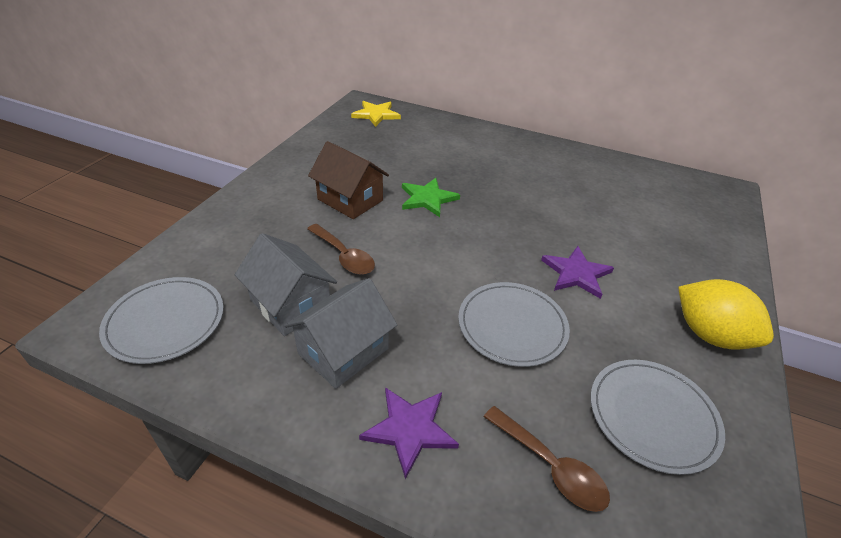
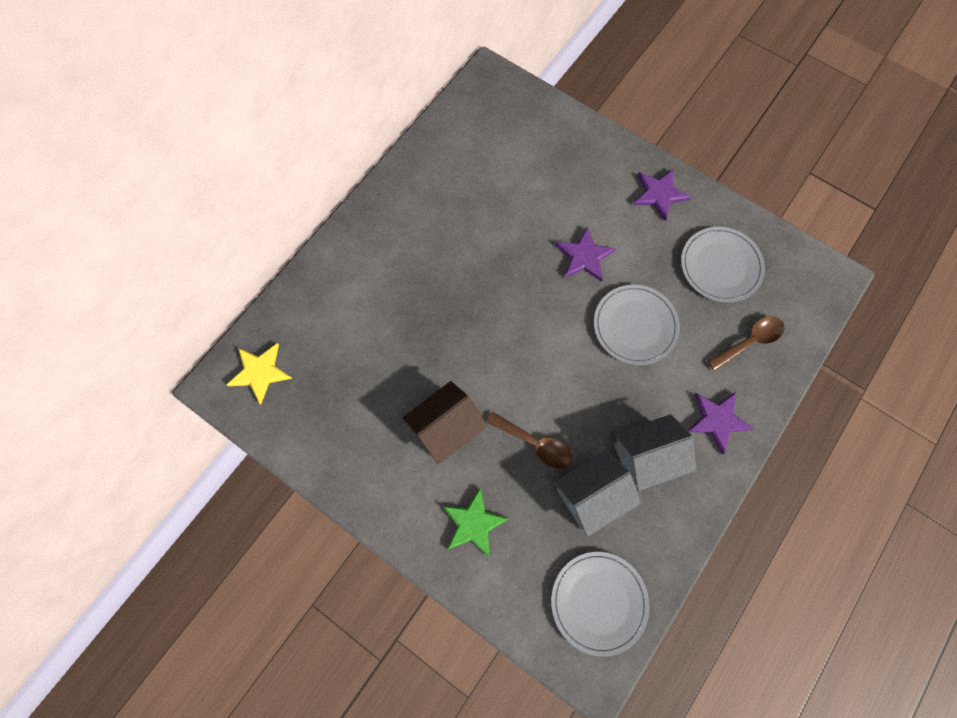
camera: 75 degrees left, 30 degrees up
grey house [284,278,397,389] -> grey house turned 75 degrees counterclockwise [614,414,696,491]
brown spoon [307,224,375,275] -> brown spoon turned 60 degrees clockwise [487,412,572,469]
green star [402,178,460,217] -> green star moved to [443,488,510,558]
yellow lemon [678,279,774,350] -> purple star [633,169,691,221]

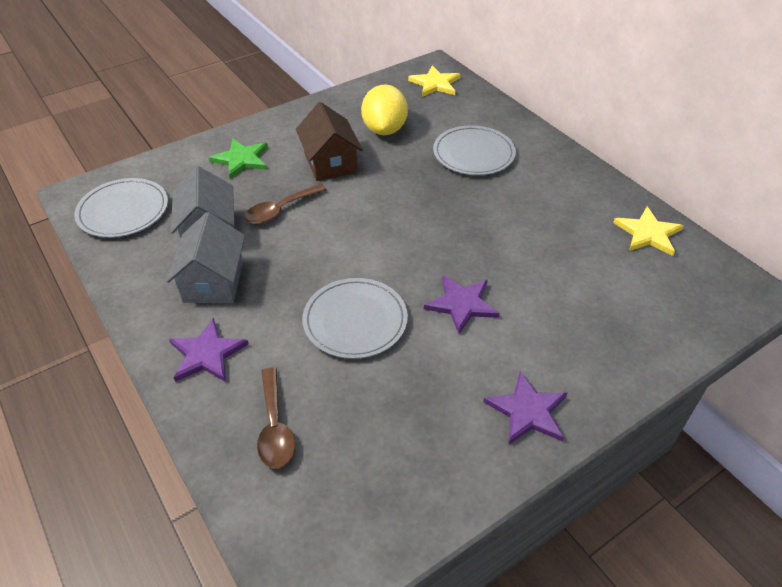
camera: 110 degrees right, 25 degrees down
grey plate [681,227,765,303] -> grey plate moved to [433,125,516,175]
none -> yellow lemon [361,84,408,135]
none -> yellow star [613,207,684,256]

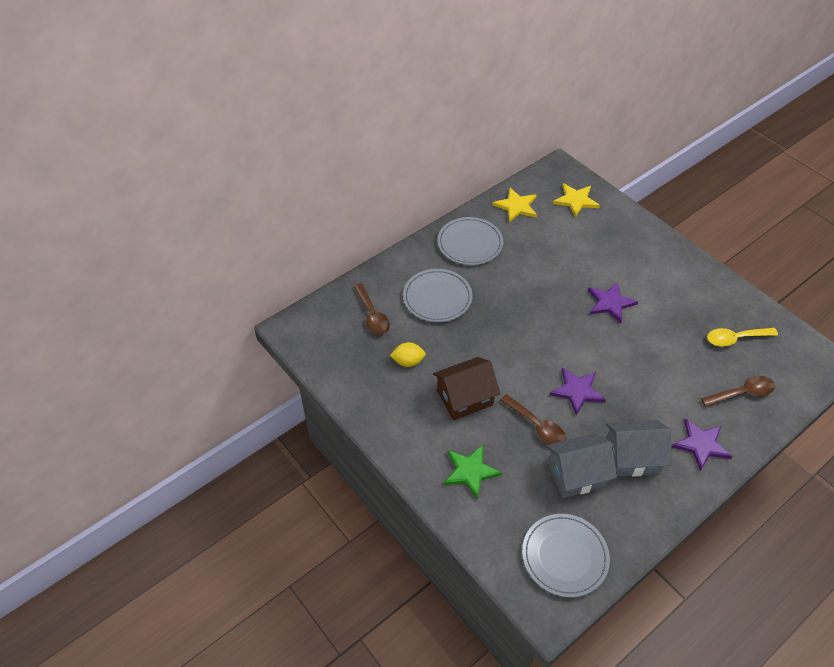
camera: 95 degrees left, 5 degrees up
grey plate [302,278,408,359] -> grey plate moved to [437,217,503,265]
yellow lemon [361,84,408,135] -> yellow lemon [390,342,426,367], size x0.57
yellow star [408,65,460,97] -> yellow star moved to [553,183,600,218]
purple star [483,371,567,444] -> purple star moved to [549,368,606,416]
none -> brown spoon [354,283,390,335]
none -> yellow spoon [707,328,778,347]

